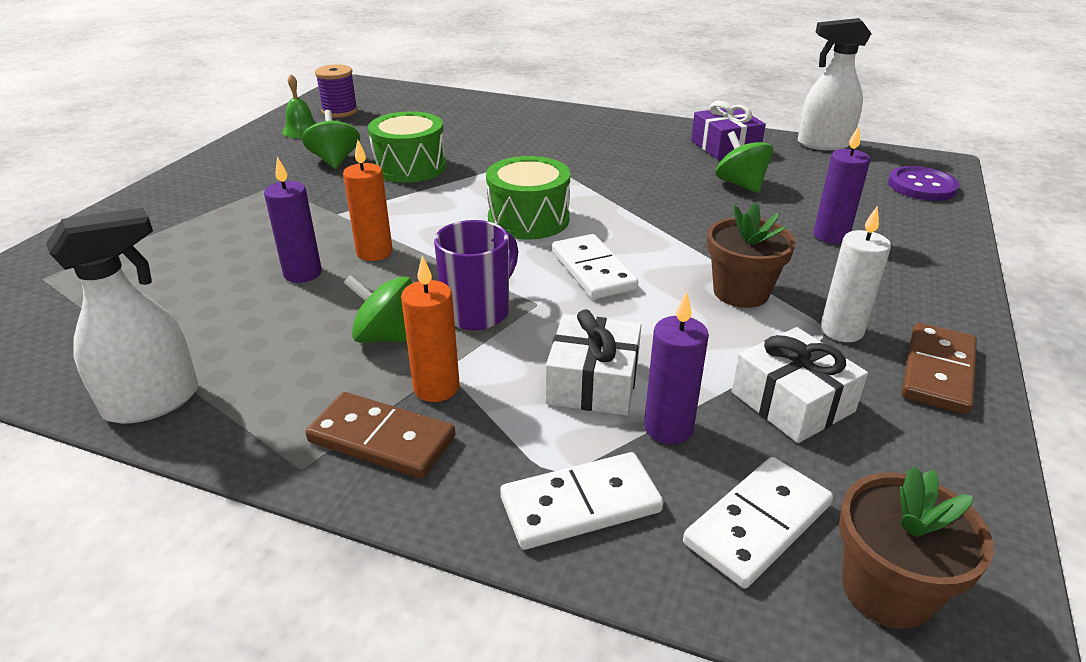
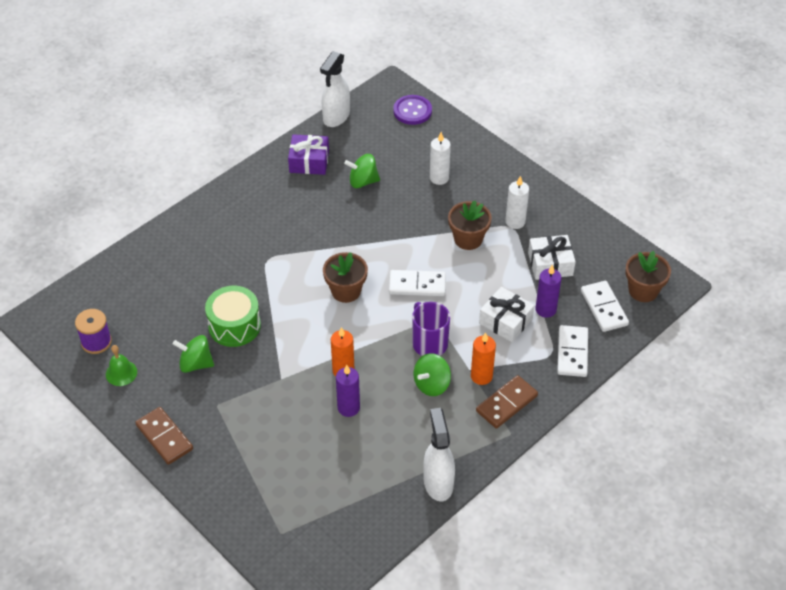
camera: 65 degrees left, 15 degrees up
green drum [486,156,570,240] -> brown flower pot [323,252,368,303]
purple candle [813,126,870,244] -> white candle [430,132,451,185]
brown domino [901,323,977,415] -> brown domino moved to [135,407,193,465]

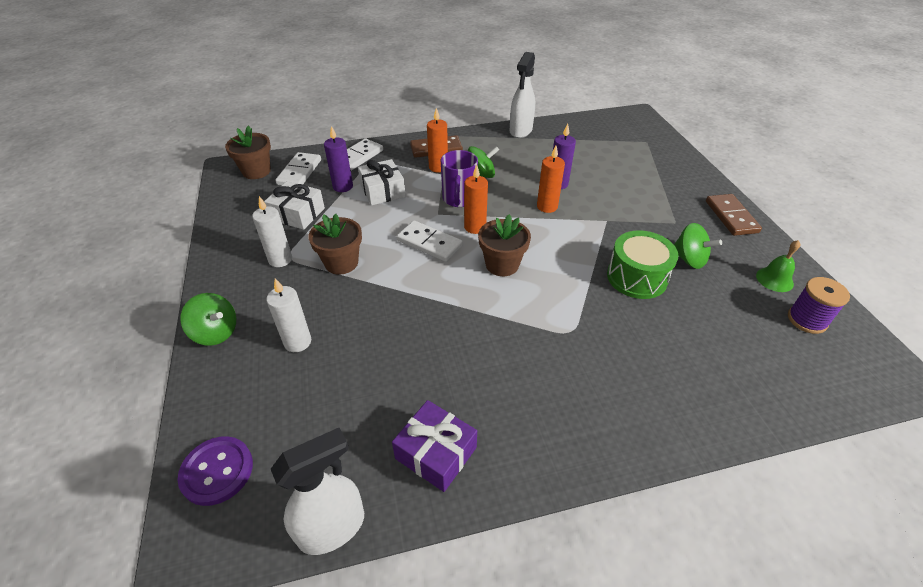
camera: 150 degrees left, 5 degrees down
green spinning top [344,154,380,188] -> green spinning top moved to [180,293,236,346]
none -> orange candle [464,165,488,234]

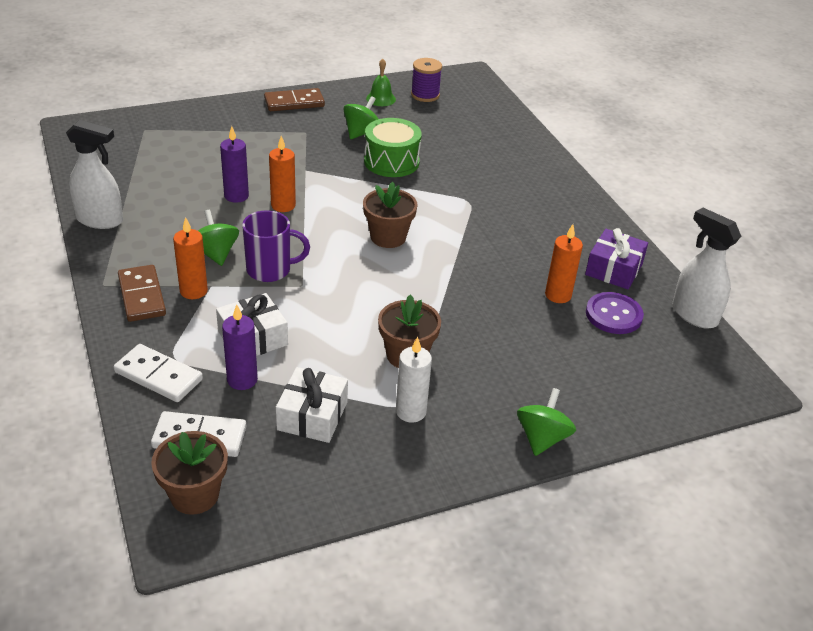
camera: 100 degrees left, 5 degrees down
purple button [178,436,253,506] -> purple button moved to [586,292,644,334]
white candle [266,278,311,352] -> none
white domino [397,221,463,262] -> none
orange candle [464,165,488,234] -> orange candle moved to [545,224,583,303]

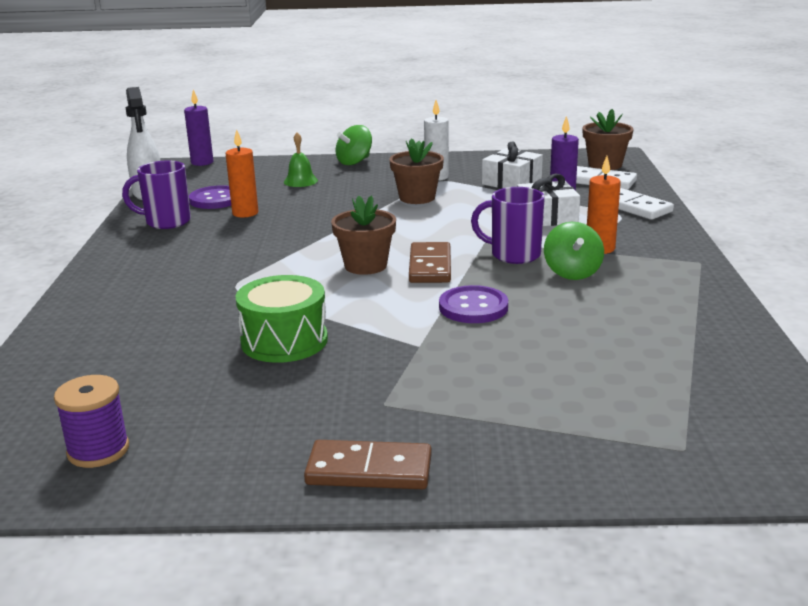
camera: 155 degrees left, 15 degrees down
white spray bottle [66,120,123,229] -> none
brown domino [118,265,166,322] -> brown domino moved to [409,242,451,283]
purple candle [220,126,249,203] -> purple candle moved to [184,89,214,166]
orange candle [269,136,296,212] -> purple button [439,285,508,323]
green spinning top [343,96,378,139] -> none
green bell [366,59,396,106] -> green bell moved to [284,132,318,187]
purple gift [585,228,648,289] -> purple mug [122,160,191,229]

